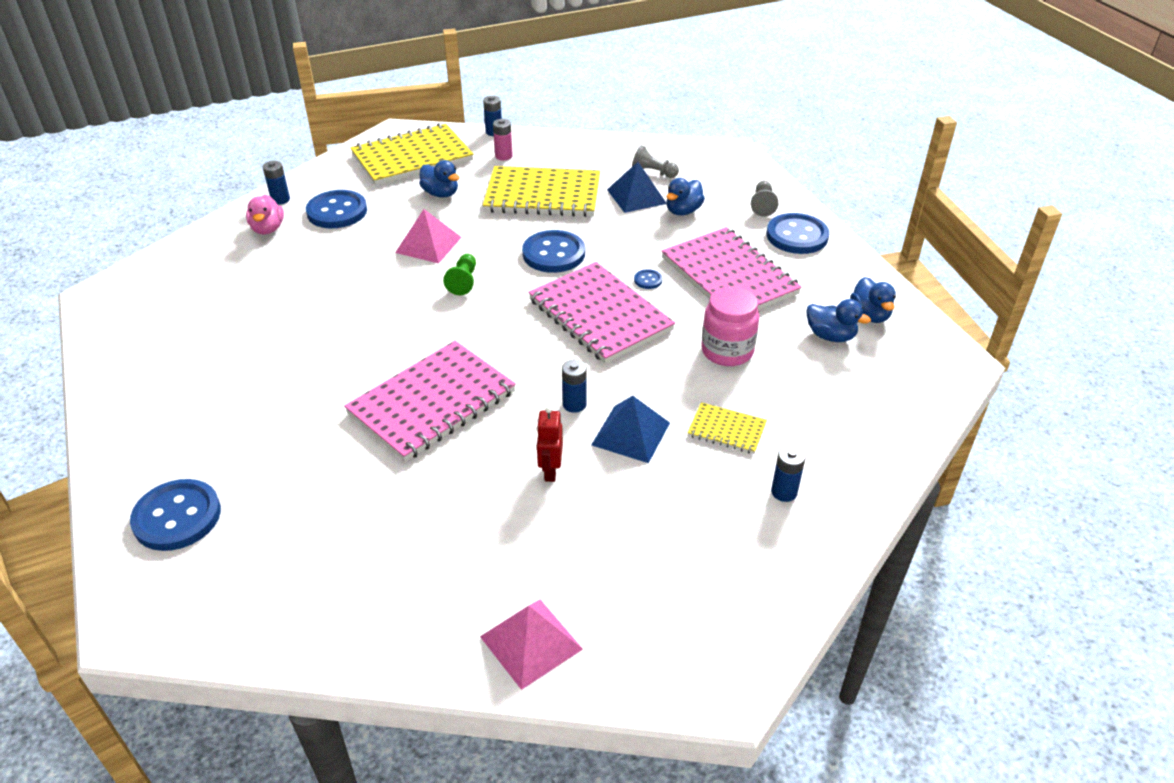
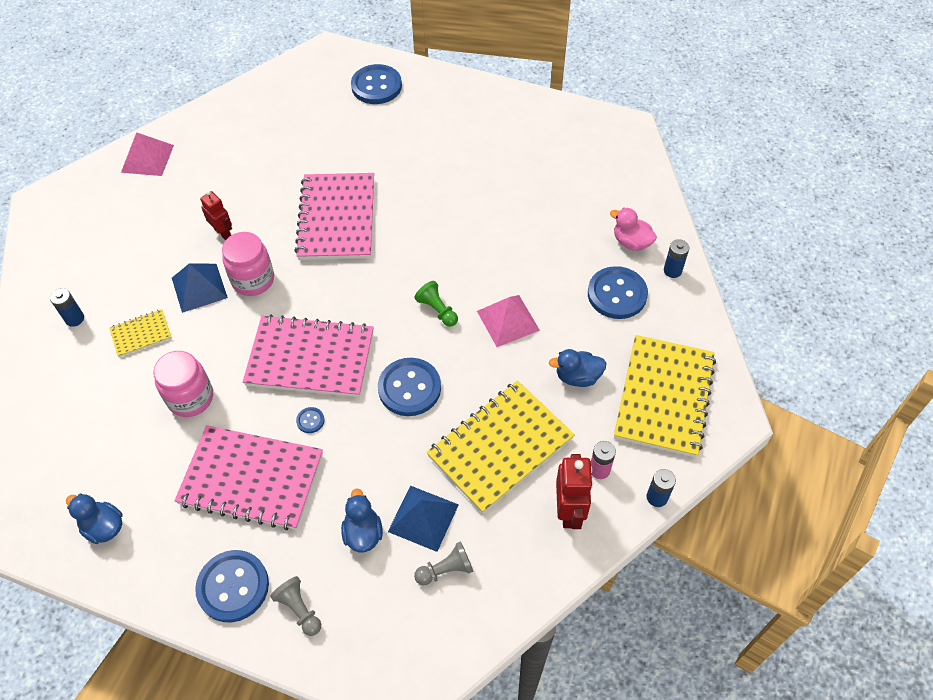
camera: 135 degrees right, 15 degrees up
blue battery [562,360,586,413] -> pink jar [222,232,274,296]
blue duck [806,299,871,342] -> none
none -> red robot [556,454,593,529]

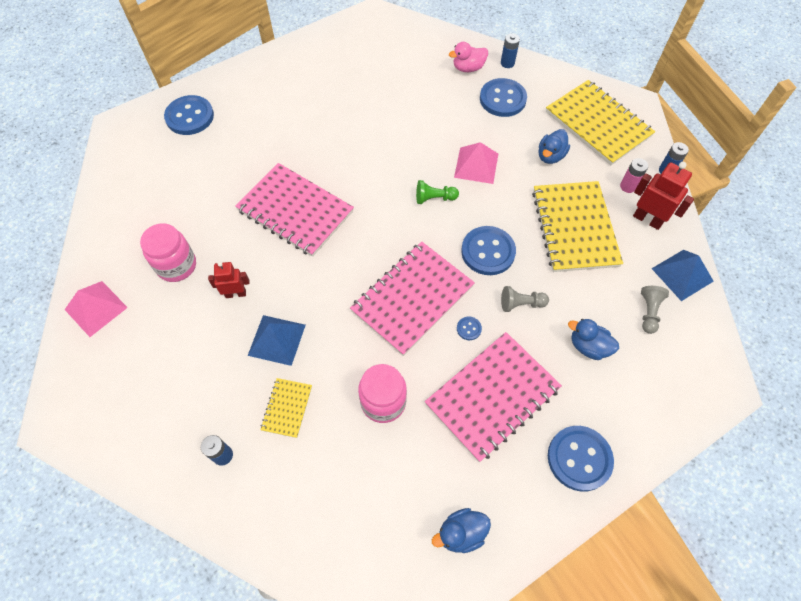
camera: 55 degrees left, 5 degrees up
pink jar [222,232,274,296] -> pink jar moved to [140,223,196,282]
grey pawn [270,576,321,636] -> grey pawn moved to [501,286,549,312]
blue pyramid [388,486,459,552] -> blue pyramid moved to [651,250,714,301]

